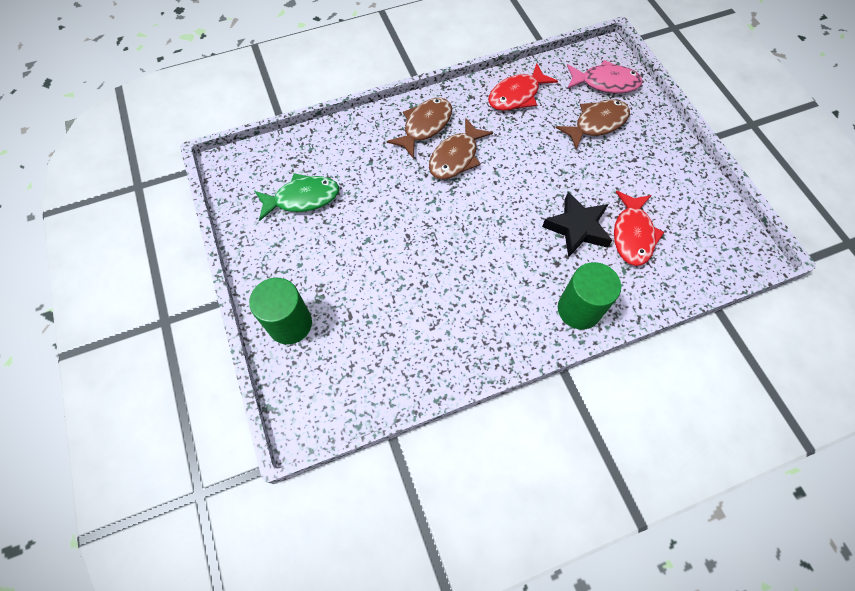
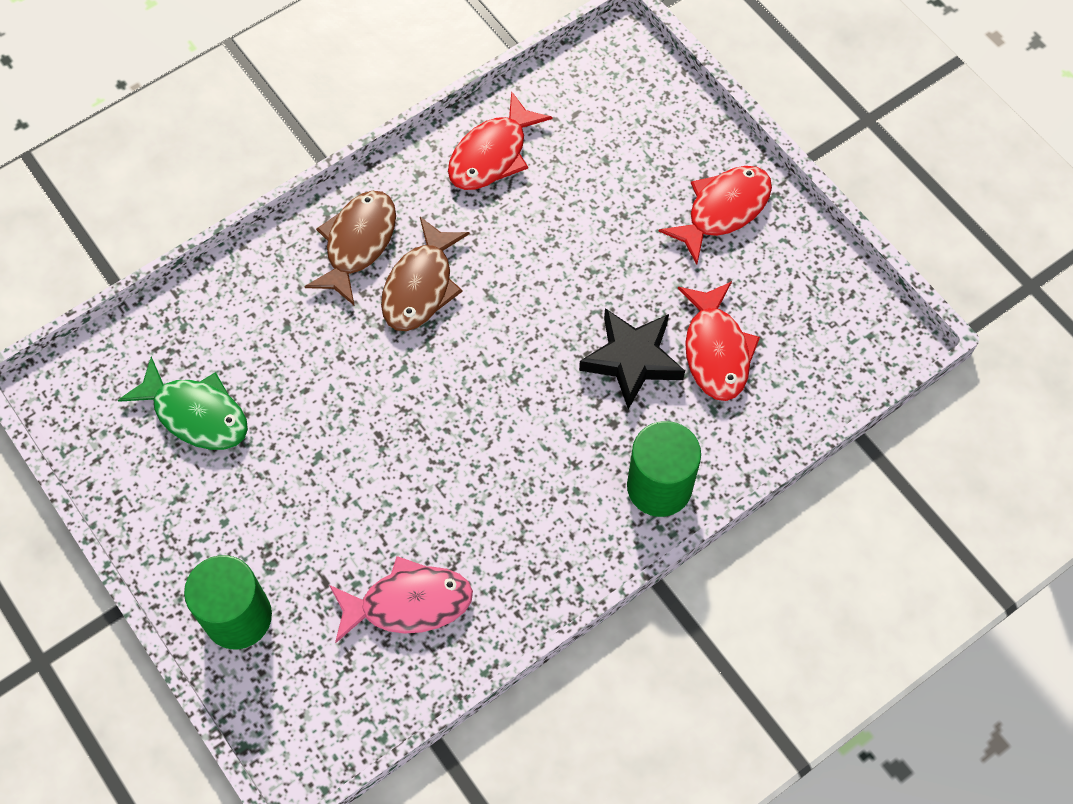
camera: 15 degrees left, 0 degrees up
green fish [255,173,339,221] -> green fish turned 60 degrees clockwise [118,357,248,450]
brown fish [556,100,630,150] -> none
pink fish [567,60,643,93] -> pink fish moved to [329,556,473,643]
none -> red fish [659,166,772,265]

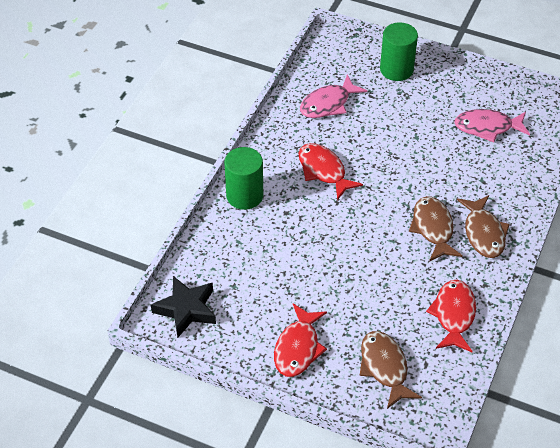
camera: 150 degrees right, 15 degrees down
green fish [118,357,248,450] -> pink fish [454,109,530,142]
black star [579,308,685,409] -> black star moved to [151,276,216,338]
red fish [678,281,760,401] -> red fish moved to [298,143,363,200]
none -> brown fish [359,331,422,409]

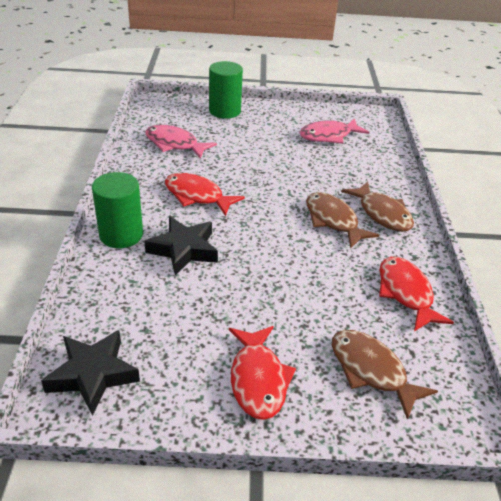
camera: 25 degrees left, 10 degrees down
pink fish [300,74,367,118] -> pink fish turned 90 degrees clockwise [145,125,217,159]
none -> black star [144,216,218,276]

